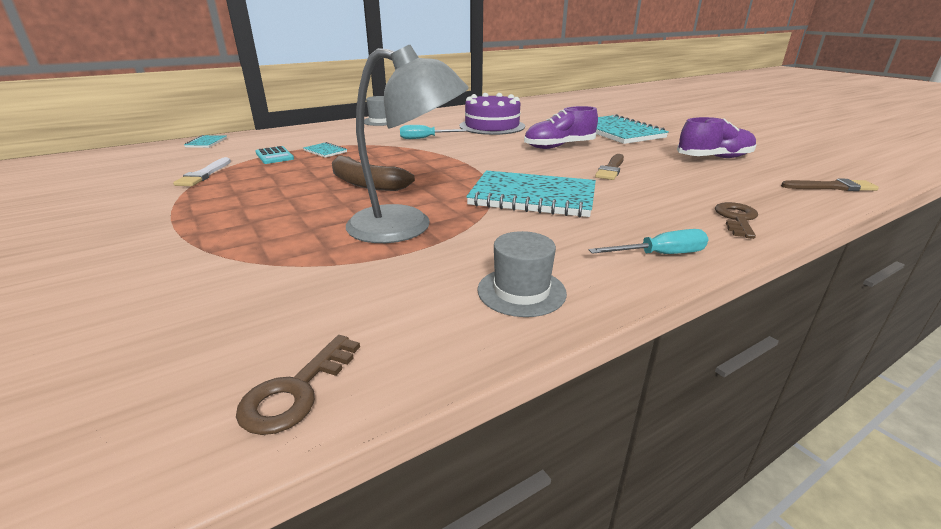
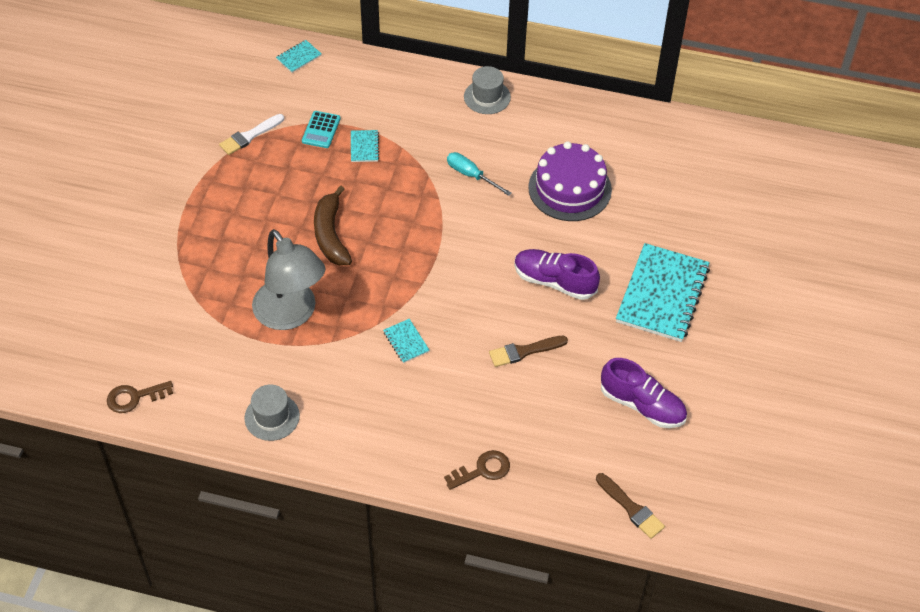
camera: 45 degrees right, 25 degrees up
turquoise notebook [466,170,596,217] -> turquoise notebook [383,319,429,363], size x0.42
turquoise screwdriver [589,229,709,254] -> none

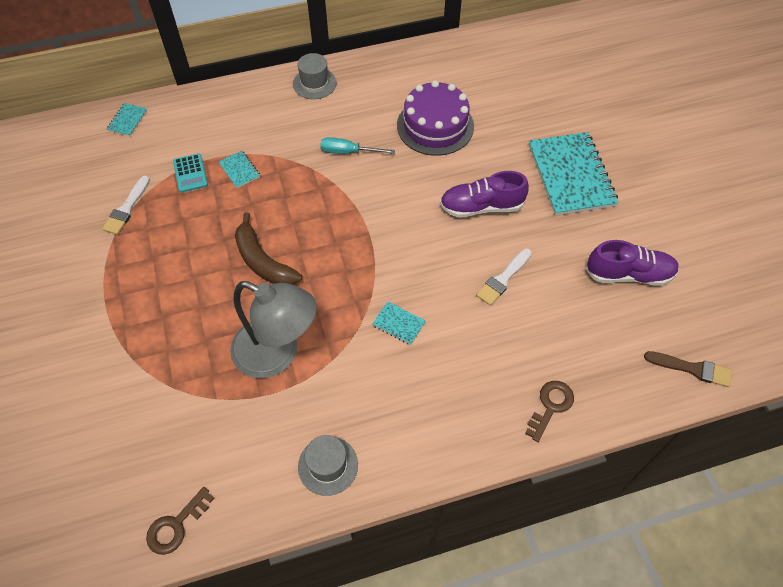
camera: 30 degrees left, 5 degrees up
brown brush [489,336,568,367] -> white brush [476,248,532,306]

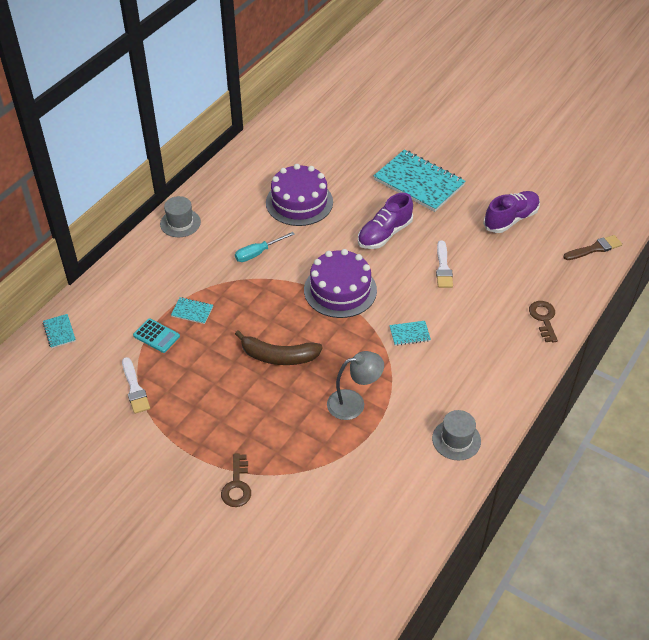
camera: 40 degrees left, 10 degrees down
brown key [146,487,214,555] -> brown key moved to [221,453,251,507]
grey lamp [230,281,317,378] -> grey lamp [327,351,384,420], size x0.65
none -> purple cake [304,249,377,318]

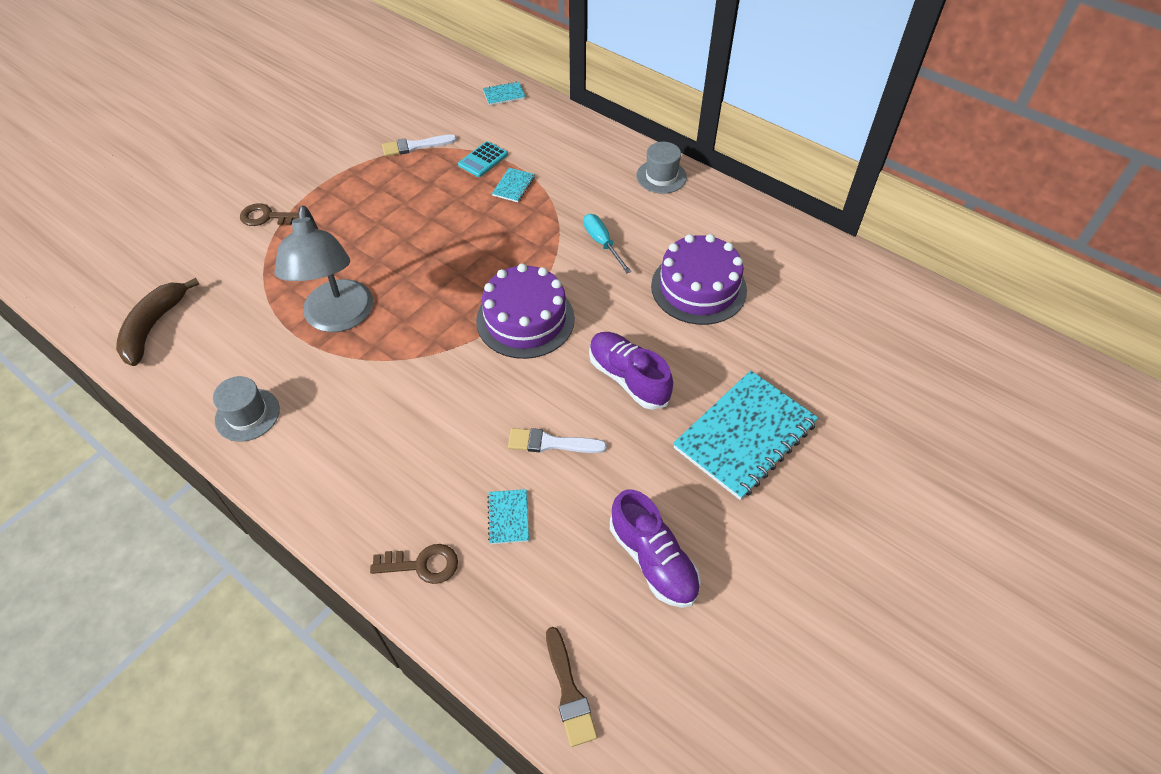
camera: 95 degrees right, 5 degrees up
brown banana [235,330,323,365] -> brown banana moved to [116,278,199,366]
grey lamp [327,351,384,420] -> grey lamp [274,206,373,332], size x1.53
turquoise notebook [389,321,431,346] -> turquoise notebook moved to [487,489,529,544]

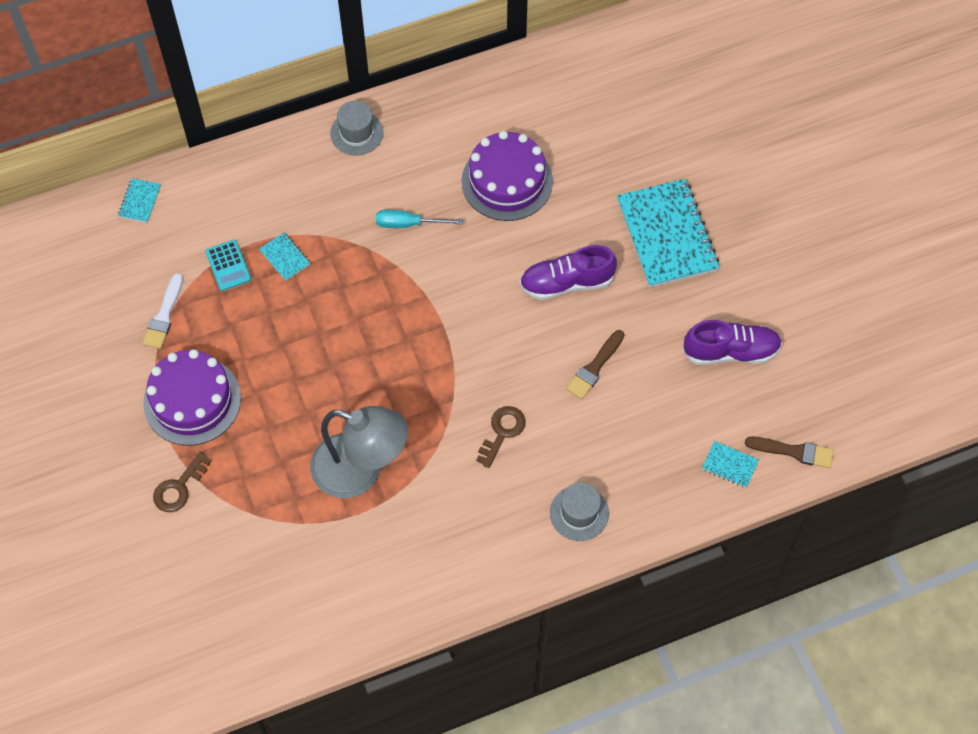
camera: 60 degrees left, 10 degrees up
brown banana [116,278,199,366] -> none
grey hat [213,376,280,442] -> grey hat moved to [550,482,609,541]
brown key [370,544,458,584] -> brown key moved to [476,406,526,468]
purple cake [476,263,575,359] -> purple cake moved to [143,349,241,445]
turquoise notebook [487,489,529,544] -> turquoise notebook moved to [702,441,759,488]
white brush [508,428,607,453] -> brown brush [566,330,624,399]

